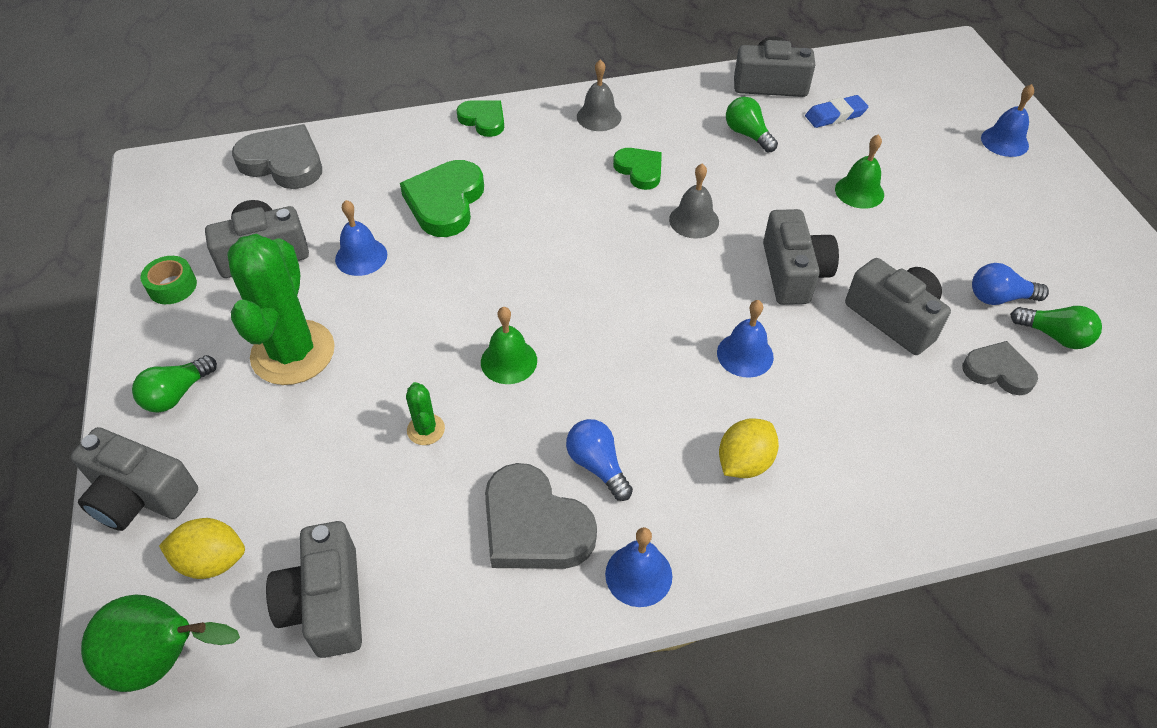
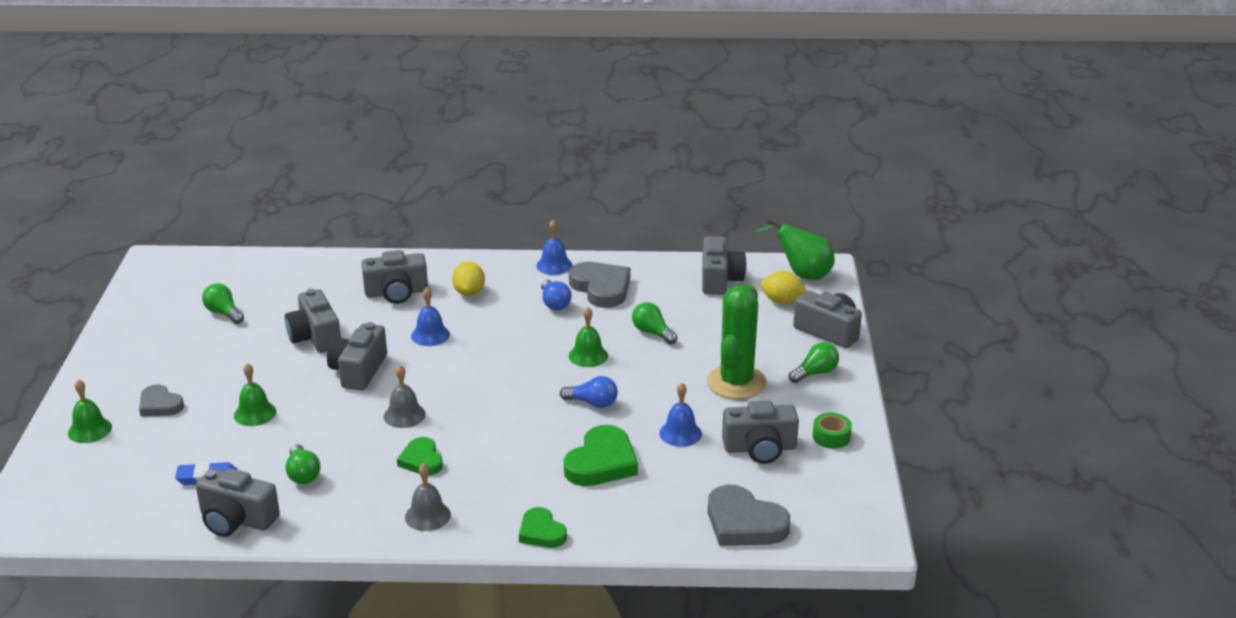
camera: 165 degrees left, 20 degrees down
green cactus [406,382,445,445] -> green light bulb [632,302,677,345]
yellow lemon [719,418,779,478] -> yellow lemon turned 60 degrees counterclockwise [452,262,485,296]
grey heart [962,341,1038,395] -> grey heart moved to [139,385,184,416]
blue light bulb [972,263,1049,305] -> blue light bulb moved to [560,376,618,408]
blue bell [981,84,1034,157] -> green bell [68,379,112,443]
none -> grey camera [361,250,428,304]

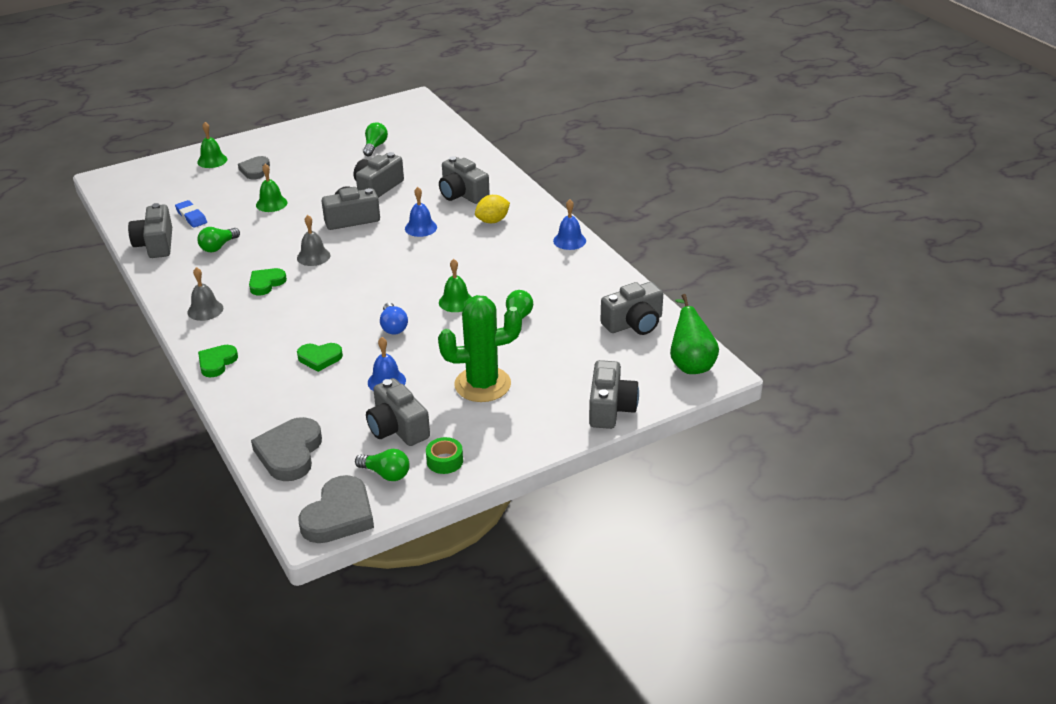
camera: 60 degrees right, 5 degrees up
blue light bulb [541,280,572,310] -> none
green heart [564,425,638,486] -> green heart [297,343,343,372], size x0.61
grey heart [569,262,630,308] -> grey heart moved to [299,475,374,543]
yellow lemon [761,271,807,304] -> none
green light bulb [789,342,839,383] -> green light bulb moved to [355,449,410,481]

